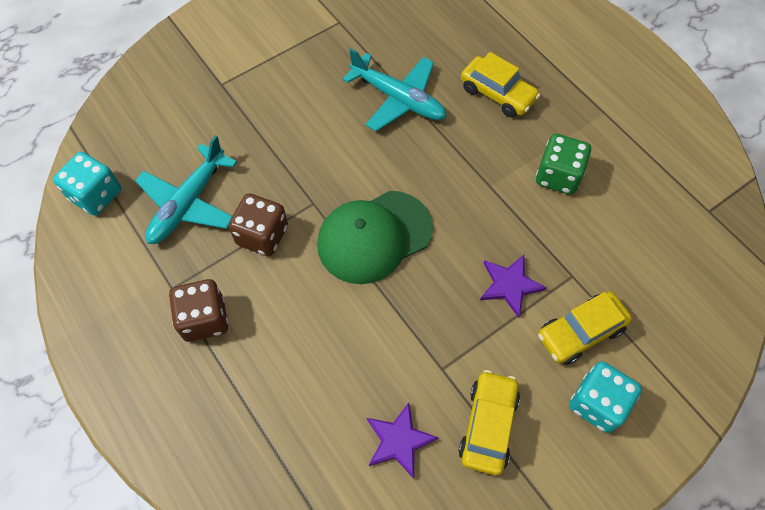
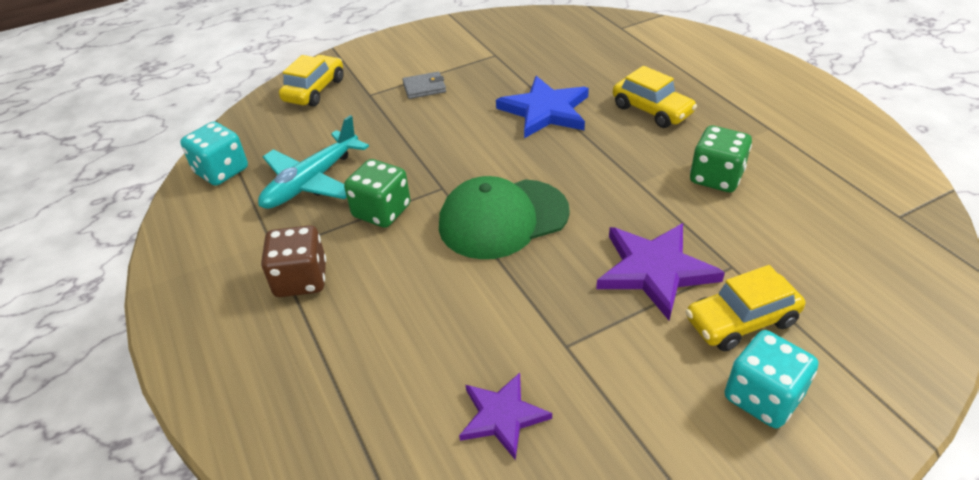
camera: 10 degrees right, 20 degrees down
brown dice [228,193,288,256] -> green dice [344,159,411,228]
turquoise plane [342,48,447,131] -> blue star [496,76,589,138]
yellow car [459,370,520,475] -> yellow car moved to [279,55,344,106]
purple star [480,255,547,318] -> purple star [596,223,725,320], size x1.57
none -> grey wallet [402,72,446,99]

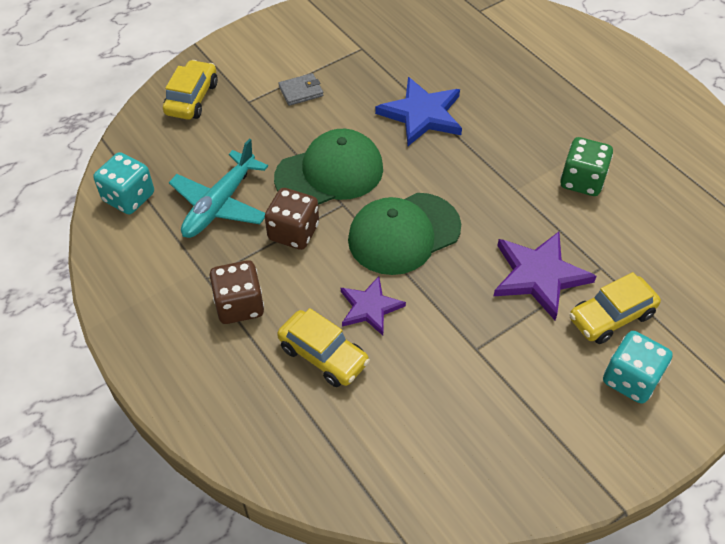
camera: 10 degrees left, 10 degrees up
green dice [344,159,411,228] -> brown dice [265,188,319,250]
purple star [459,373,552,460] -> purple star moved to [341,276,406,335]
yellow car [613,66,697,128] -> yellow car moved to [277,308,370,387]
none -> green cap [274,129,383,205]

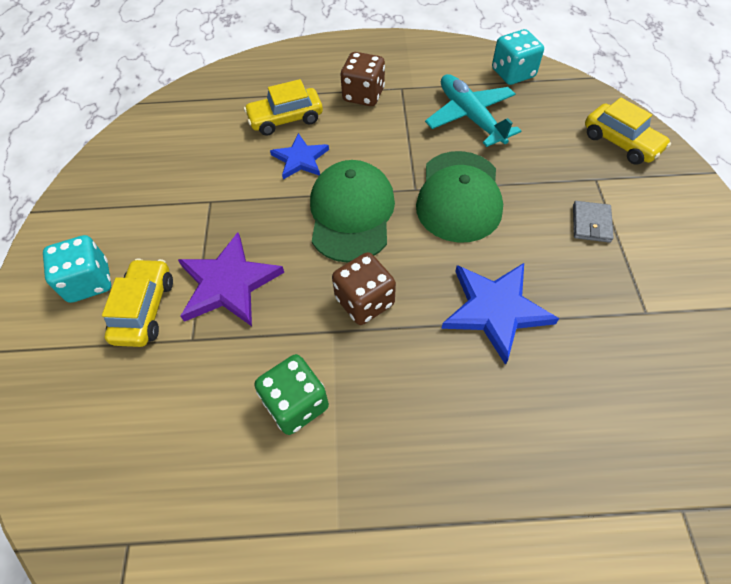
camera: 125 degrees right, 5 degrees up
brown dice [265,188,319,250] -> brown dice moved to [332,252,396,325]
purple star [341,276,406,335] -> blue star [270,133,329,180]

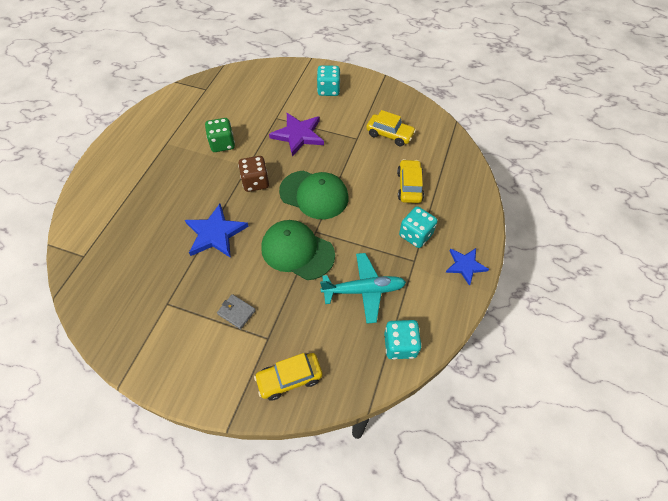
camera: 110 degrees right, 0 degrees up
yellow car [102,258,173,347] -> yellow car moved to [366,110,416,146]
blue star [270,133,329,180] -> blue star moved to [446,248,489,286]
brown dice [341,52,385,106] -> turquoise dice [399,206,438,248]

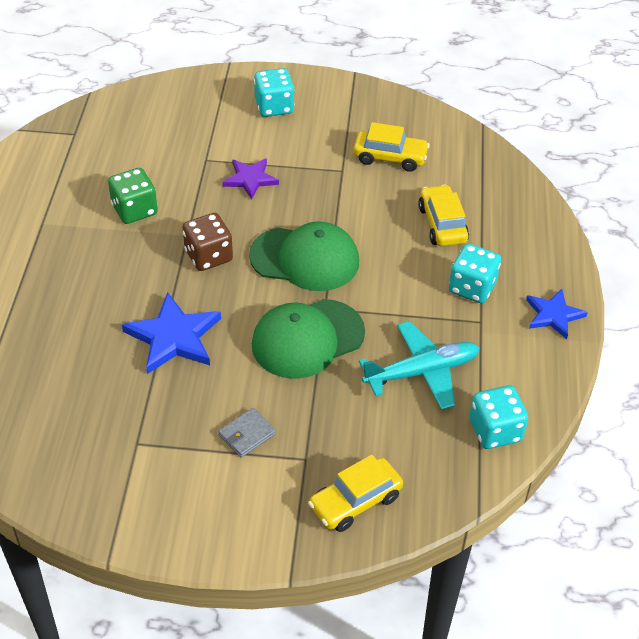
camera: 15 degrees left, 10 degrees down
grey wallet [217,294,256,329] -> grey wallet turned 60 degrees counterclockwise [218,408,276,458]
green cap [261,220,335,280] -> green cap turned 45 degrees counterclockwise [252,299,365,379]
purple star [269,113,324,157] -> purple star [222,159,279,200], size x0.64

